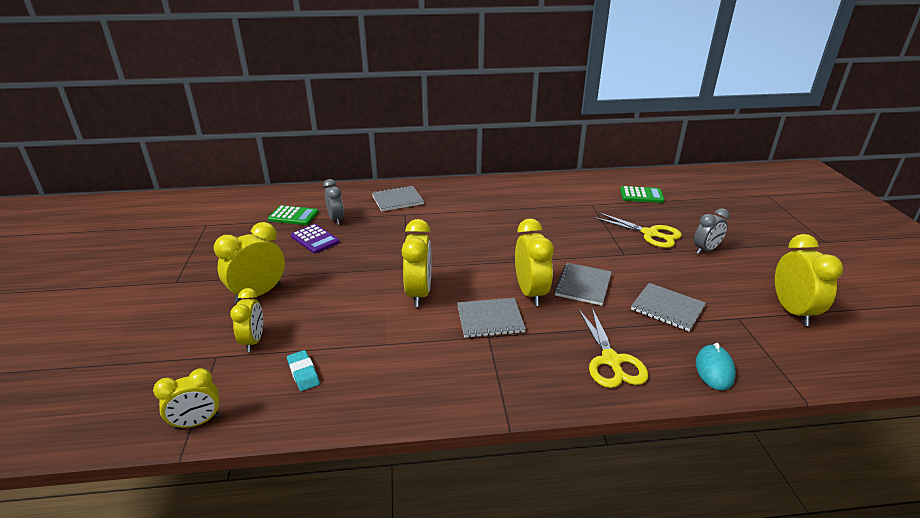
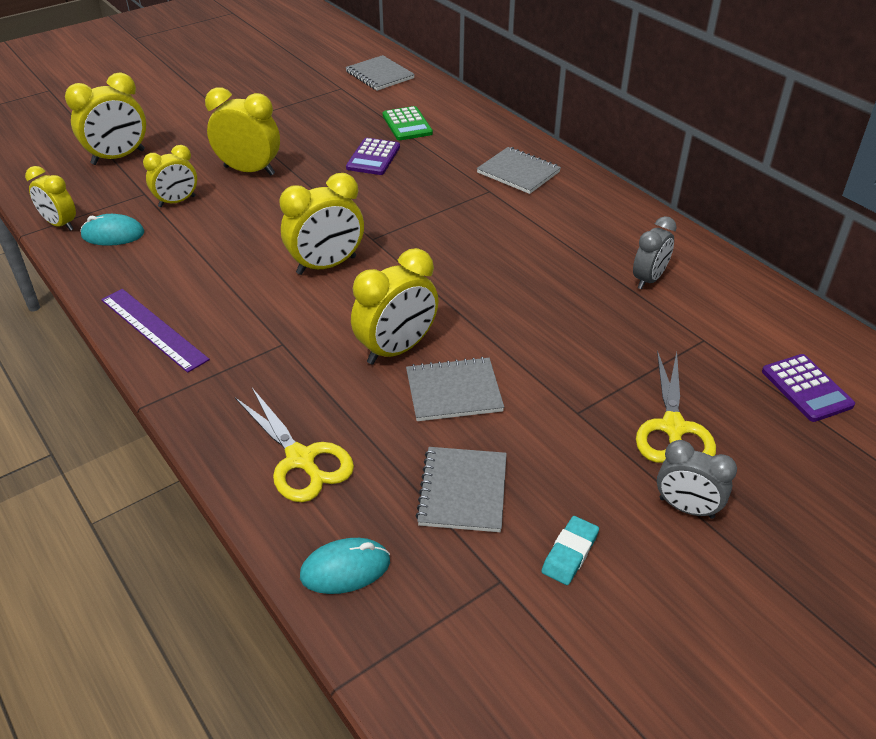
camera: 60 degrees right, 10 degrees up
turquoise eraser [287,350,320,391] -> turquoise eraser moved to [542,516,599,585]
grey clock [323,179,344,225] -> grey clock moved to [633,216,677,289]
grey notebook [457,298,526,338] -> grey notebook moved to [345,55,415,91]
yellow scissors [579,308,648,388] -> yellow scissors turned 90 degrees counterclockwise [235,388,354,502]
green calculator [620,186,665,203] -> purple calculator [762,354,855,422]
yellow clock [775,234,843,326] -> yellow clock moved to [65,73,146,165]
none -> turquoise mouse [80,214,144,246]
none -> purple ruler [101,289,210,373]

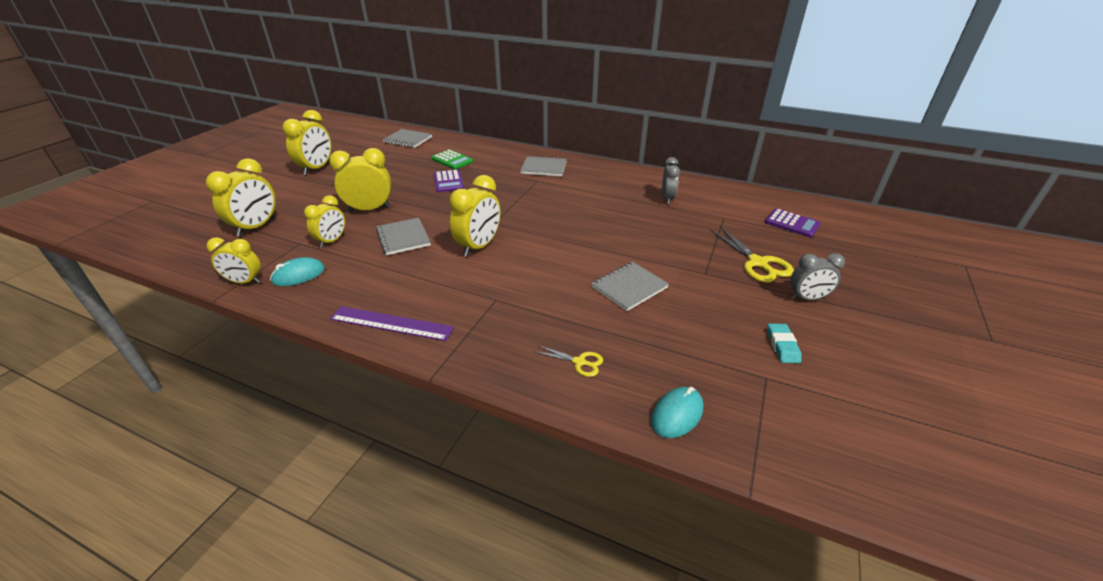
camera: 30 degrees left, 5 degrees down
yellow scissors [235,388,354,502] -> yellow scissors [534,345,603,377], size x0.55
yellow clock [351,248,438,365] -> yellow clock moved to [283,110,331,175]
grey notebook [416,447,507,532] -> grey notebook moved to [376,218,431,255]

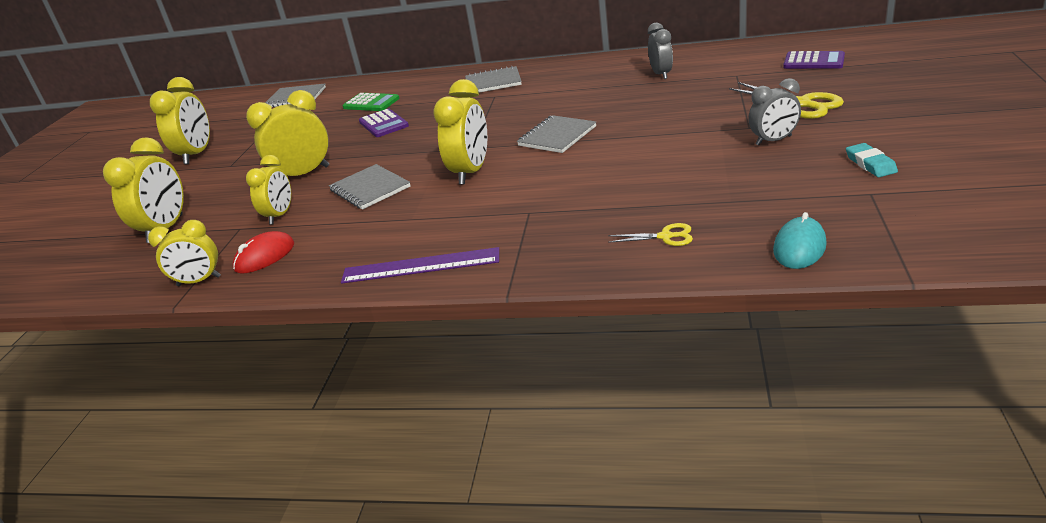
camera: 10 degrees left, 5 degrees down
turquoise mouse [270,257,325,286] -> red mouse [232,231,294,273]
grey notebook [591,262,669,311] -> grey notebook moved to [517,115,596,153]
grey clock [790,253,845,300] -> grey clock moved to [748,78,801,146]

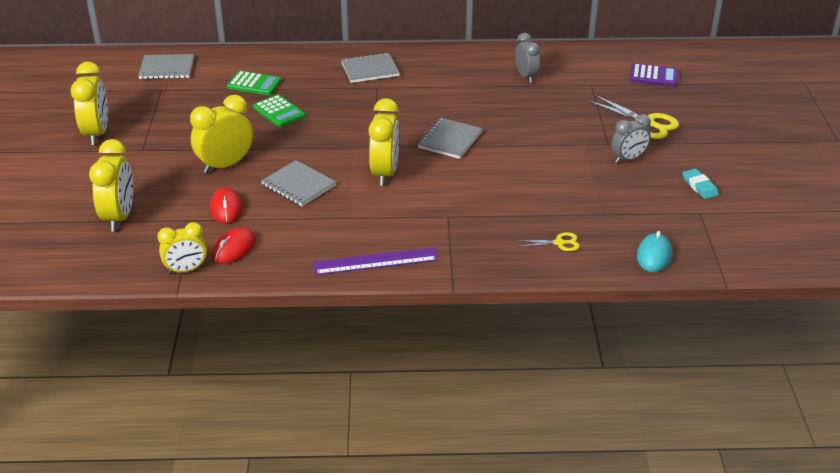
camera: 15 degrees left, 5 degrees up
yellow clock [246,155,291,224] -> red mouse [210,187,242,224]
purple calculator [359,109,409,137] -> green calculator [253,94,305,127]

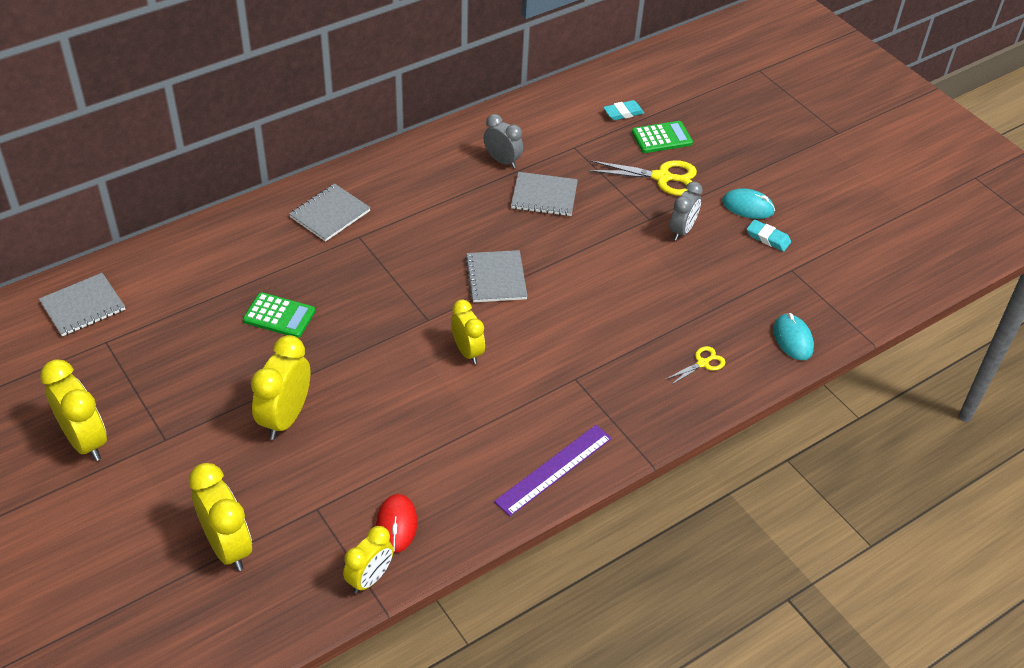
camera: 35 degrees left, 10 degrees up
red mouse [210,187,242,224] -> none
green calculator [227,71,281,95] -> green calculator moved to [632,121,693,153]
grey notebook [261,160,336,206] -> grey notebook moved to [511,172,578,216]
yellow clock [368,98,399,186] -> yellow clock [451,299,485,364], size x0.66
purple calculator [630,64,679,86] -> turquoise eraser [603,100,644,120]
none -> turquoise mouse [722,188,775,219]

